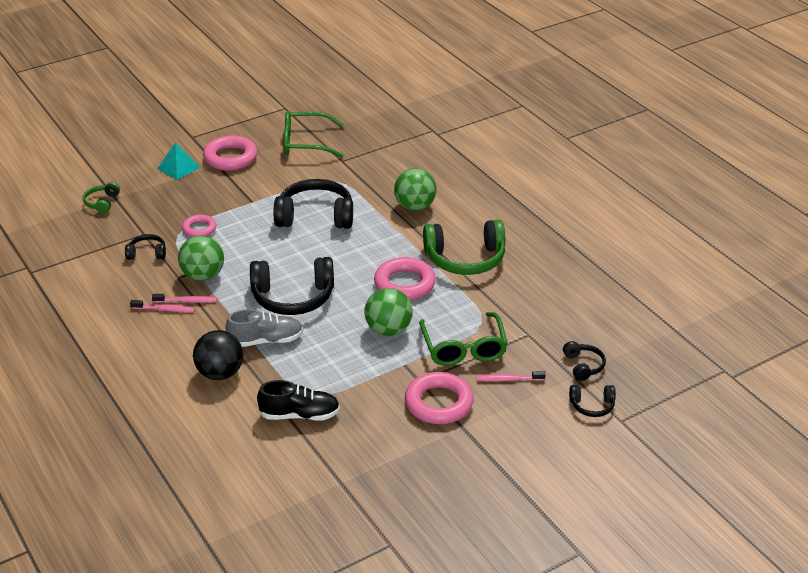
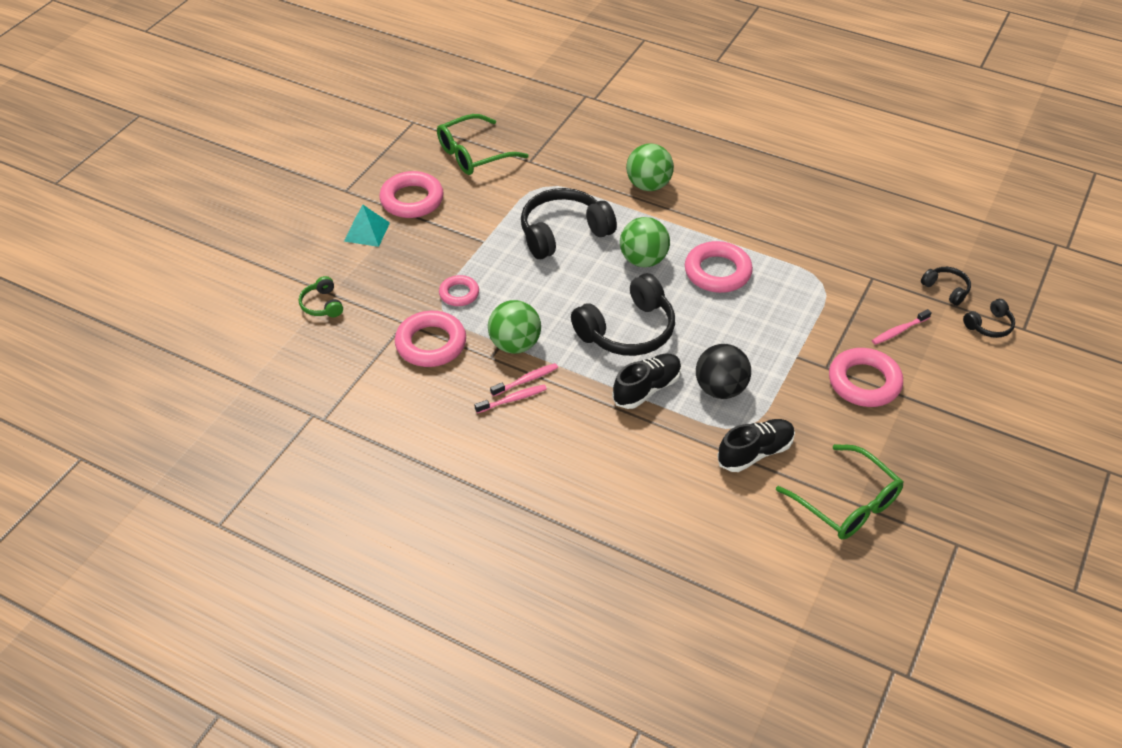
camera: 30 degrees left, 10 degrees up
black headphones [125,234,166,260] -> pink ring [395,311,466,367]
black ball [193,330,243,380] -> black ball moved to [696,344,751,399]
grey shoe [226,309,303,347] -> black shoe [612,353,682,409]
green ball [365,288,413,336] -> green ball moved to [620,217,670,267]
green glasses [419,312,508,366] -> green glasses moved to [776,444,903,539]
green headphones [423,220,505,275] -> none

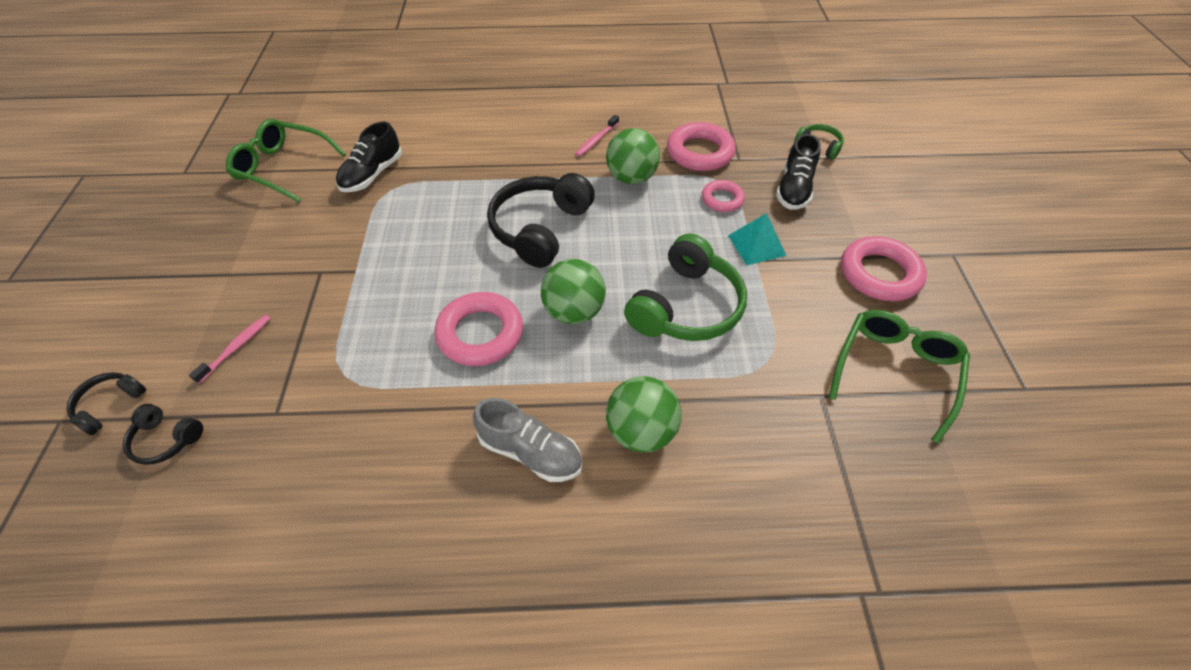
camera: 150 degrees right, 5 degrees up
turquoise pyramid [344,205,390,247] -> turquoise pyramid moved to [728,213,787,265]
pink toothbrush [490,363,558,397] -> none
black headphones [521,188,617,259] -> green headphones [624,234,747,341]
black shoe [612,353,682,409] -> black shoe moved to [776,134,821,210]
black ball [696,344,751,399] -> none
pink ring [829,348,903,407] -> none
none -> grey shoe [473,398,582,482]

